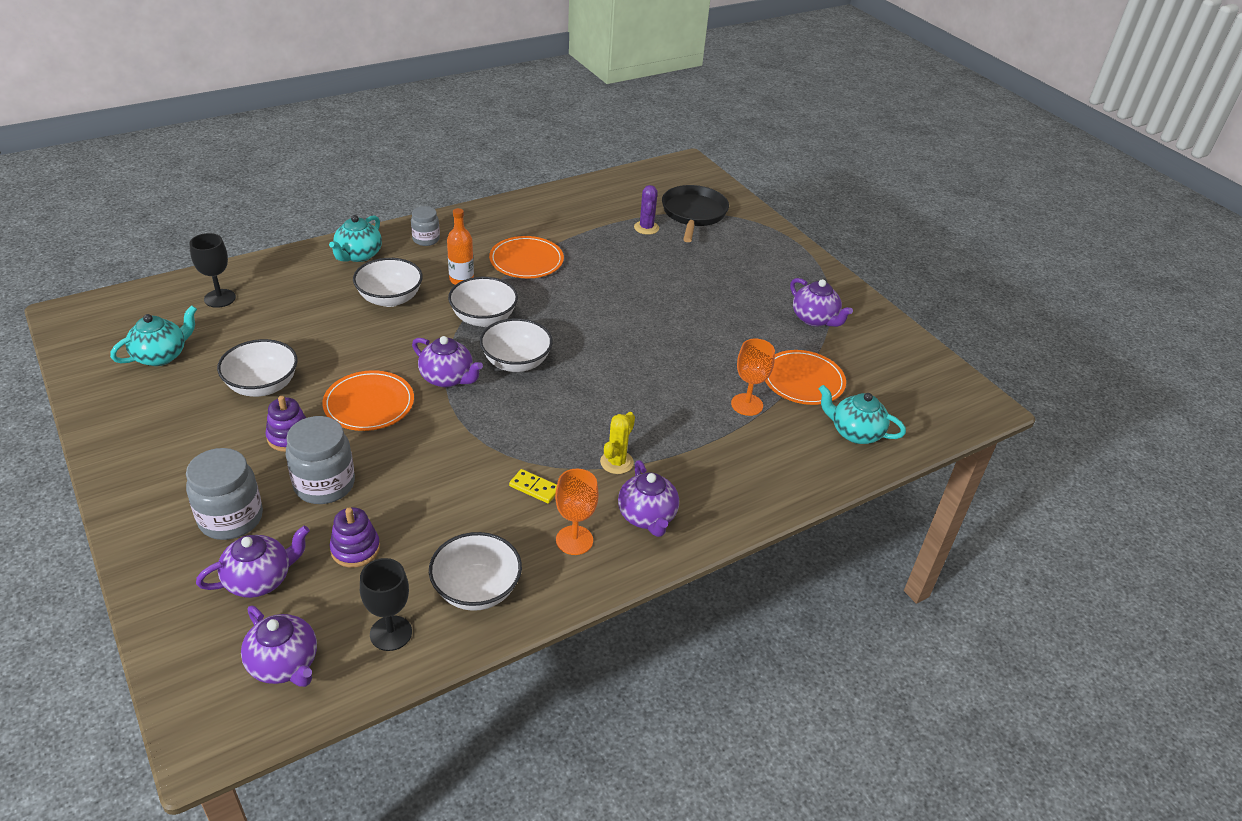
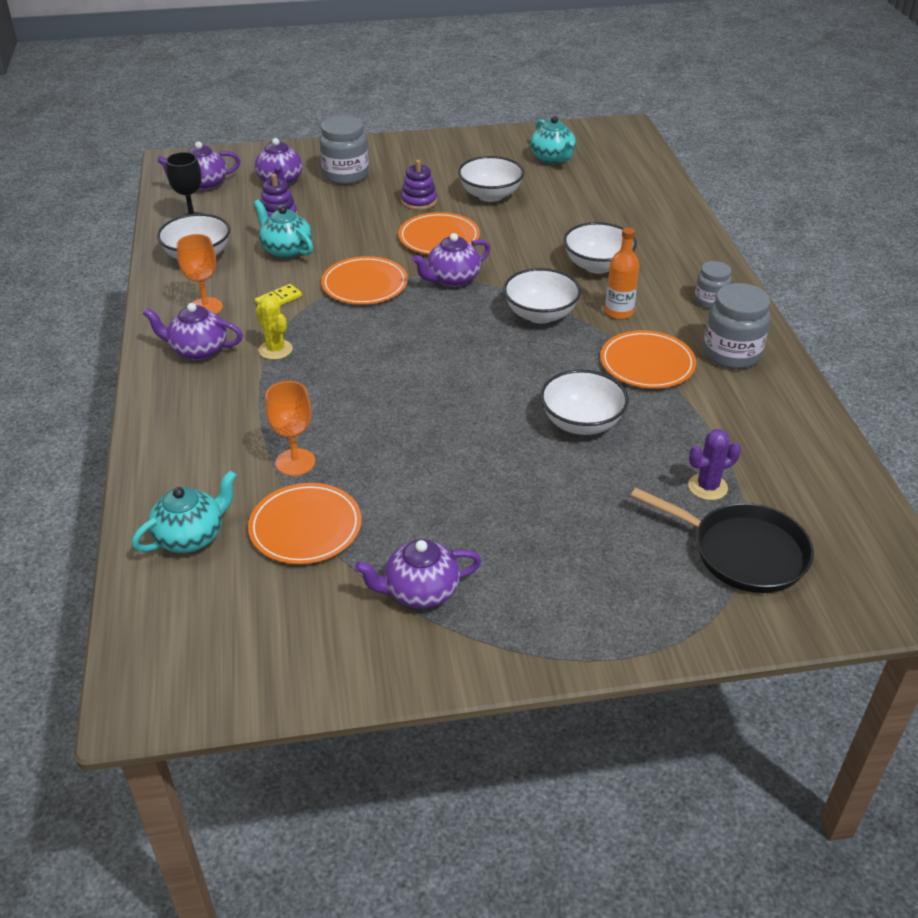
camera: 115 degrees right, 0 degrees up
black goblet [189,233,236,308] -> none
grey jar [286,416,355,504] -> grey jar moved to [703,283,771,369]
turquoise teapot [329,215,382,262] -> turquoise teapot moved to [254,200,313,259]
white bowl [480,318,553,372] -> white bowl moved to [540,370,629,435]
purple cactus [634,185,659,235] -> purple cactus turned 45 degrees counterclockwise [688,429,741,500]
none -> orange plate [321,256,408,305]

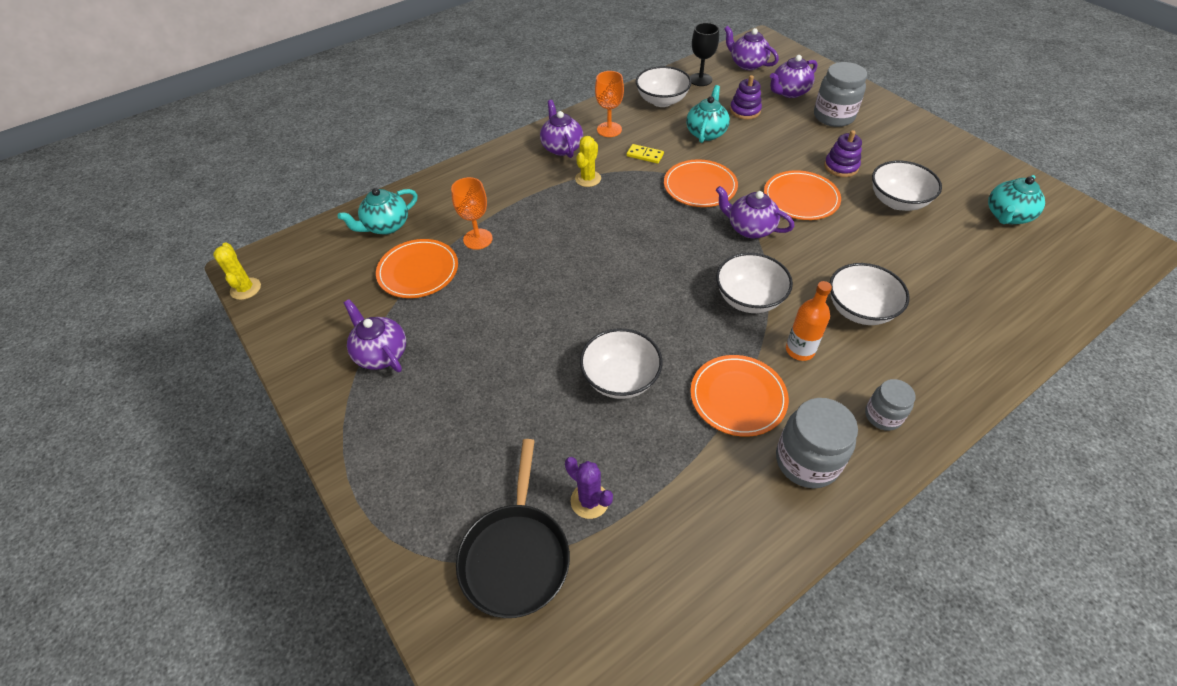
camera: 65 degrees right, 10 degrees up
turquoise teapot [132,470,237,553] -> turquoise teapot turned 120 degrees clockwise [338,188,418,235]
none -> yellow cactus [213,242,261,300]

